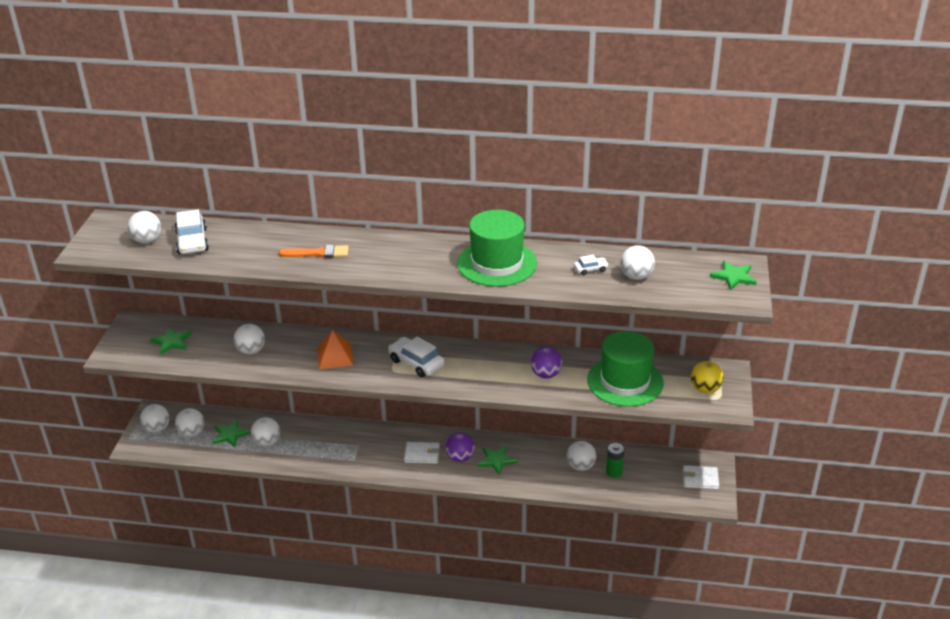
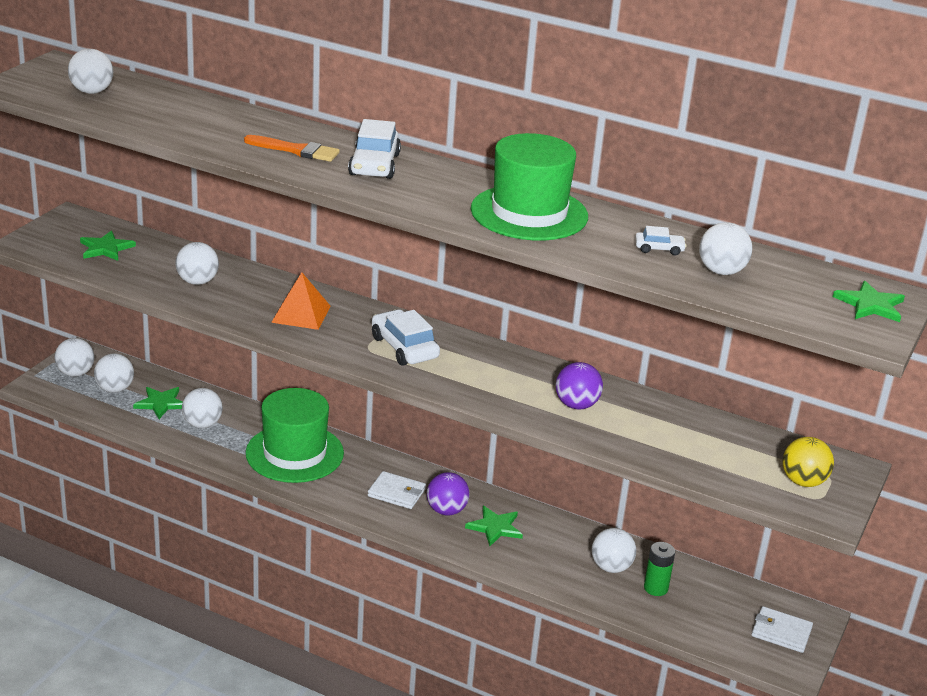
camera: 15 degrees right, 5 degrees down
white car [174,209,209,254] -> white car moved to [348,119,401,179]
green hat [587,331,664,407] -> green hat moved to [246,388,344,483]

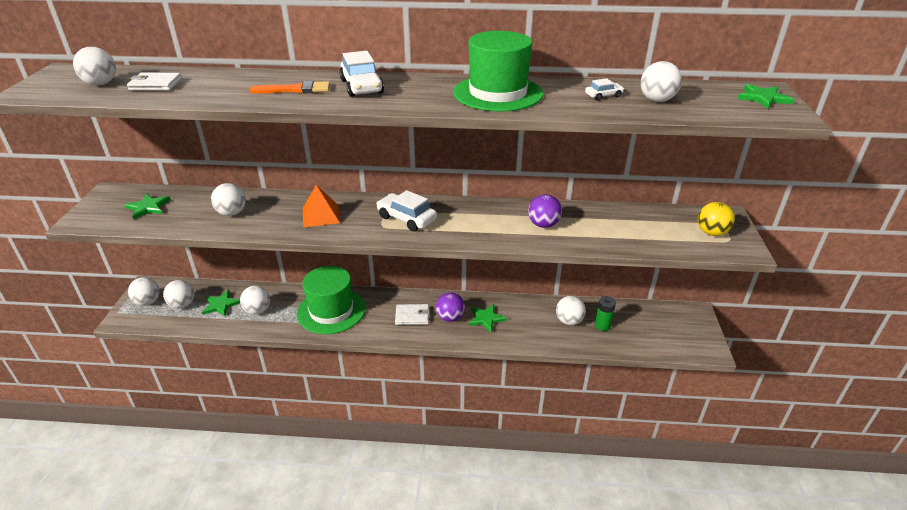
camera: 20 degrees left, 5 degrees up
white wallet [751,606,813,653] -> white wallet moved to [127,73,182,91]

